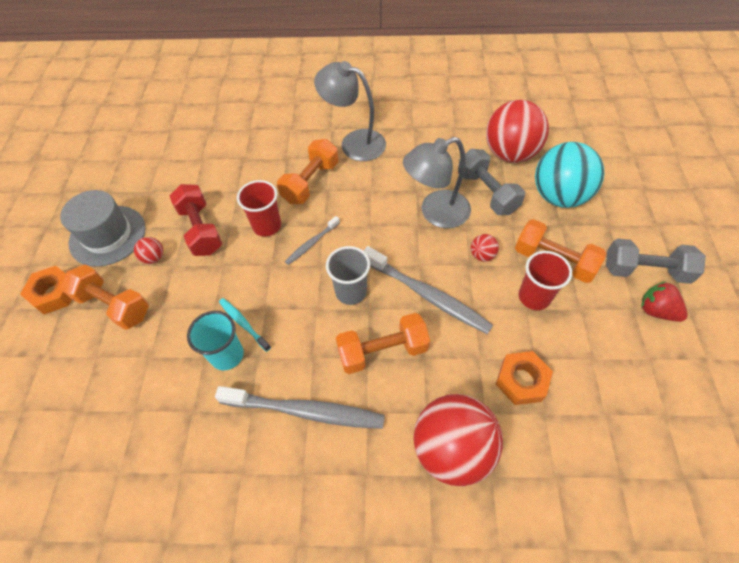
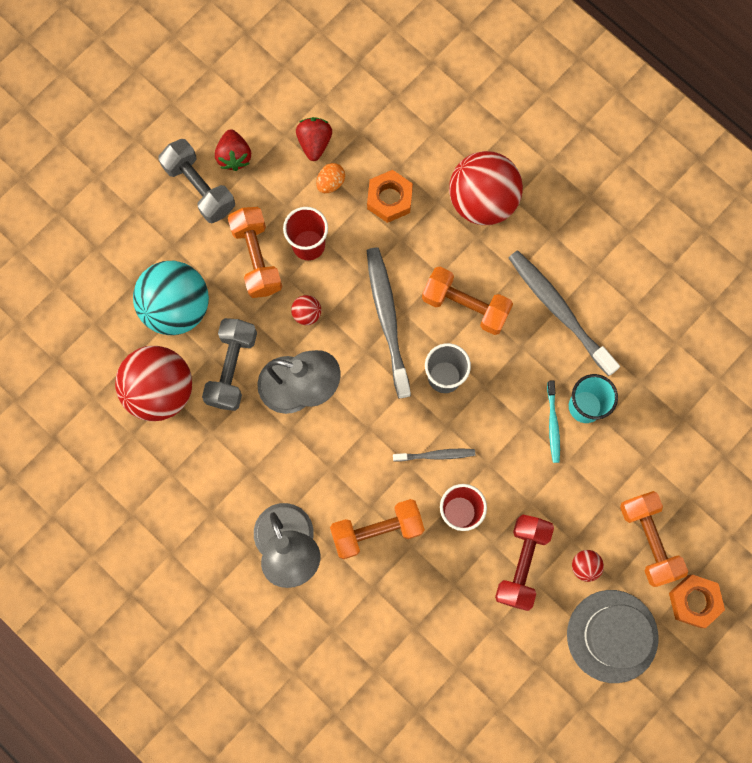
camera: 140 degrees left, 20 degrees up
none -> red strawberry [296,117,332,161]
none -> orange egg [316,163,345,193]

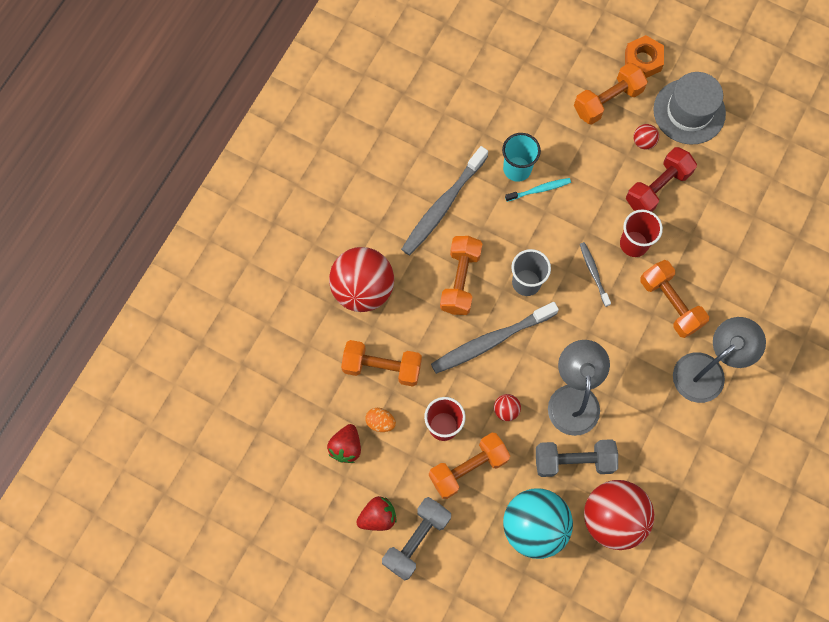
camera: 105 degrees left, 5 degrees down
red strawberry [296,117,332,161] -> red strawberry turned 60 degrees counterclockwise [327,424,361,463]
orange nut [367,170,413,223] -> orange dumbbell [341,340,422,387]
red dumbbell [495,514,554,611] -> red dumbbell turned 45 degrees counterclockwise [626,147,697,212]

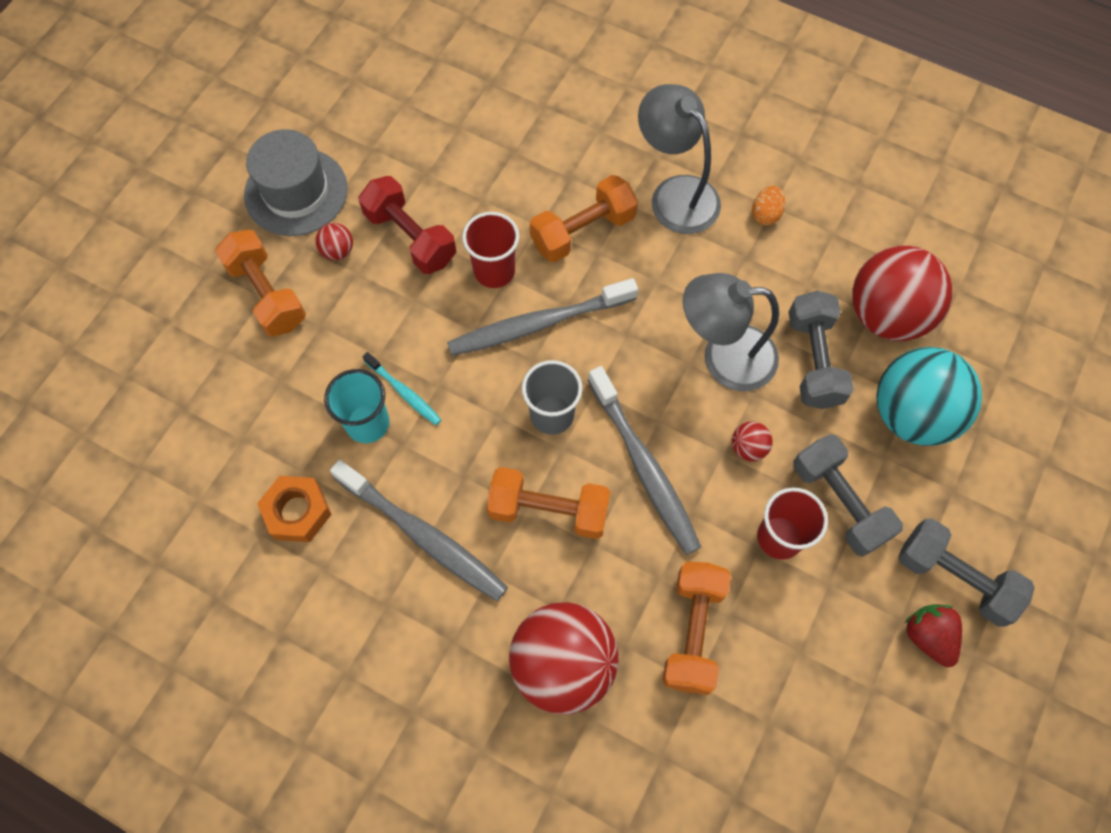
camera: 90 degrees left, 5 degrees down
red strawberry [327,424,361,463] -> none
orange egg [365,408,396,432] -> orange egg moved to [752,186,785,226]
orange dumbbell [429,433,510,499] -> grey dumbbell [793,434,903,557]
turquoise toothbrush [505,178,571,202] -> turquoise toothbrush turned 150 degrees clockwise [363,352,442,425]
grey toothbrush [580,242,611,307] -> grey toothbrush [447,278,638,356], size x1.94
orange nut [625,35,664,78] -> orange nut moved to [257,476,332,542]

